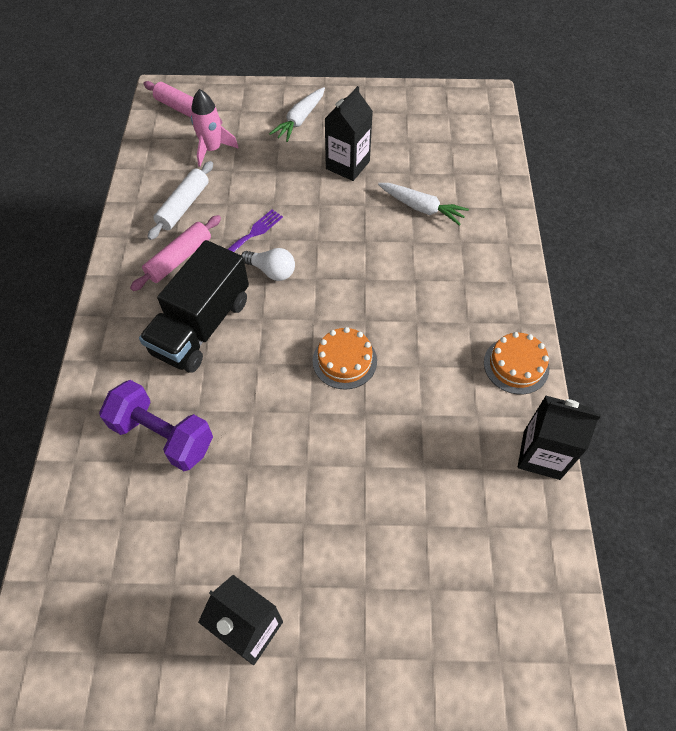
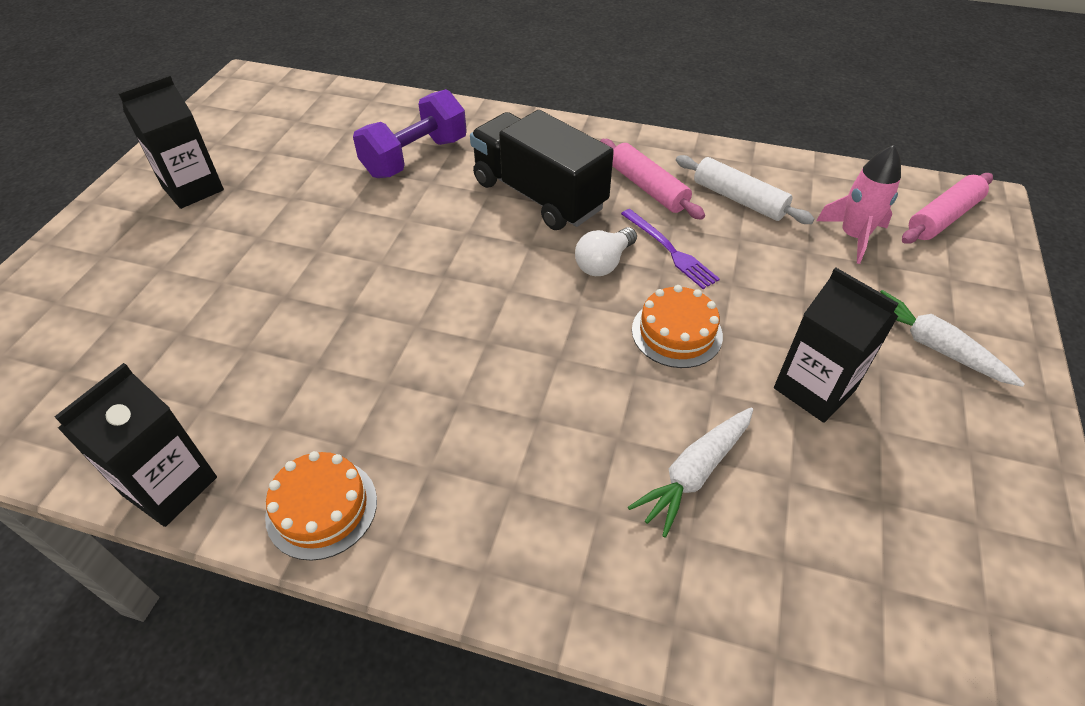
camera: 105 degrees right, 10 degrees down
orange cake [313,327,377,390] -> orange cake moved to [632,285,723,368]

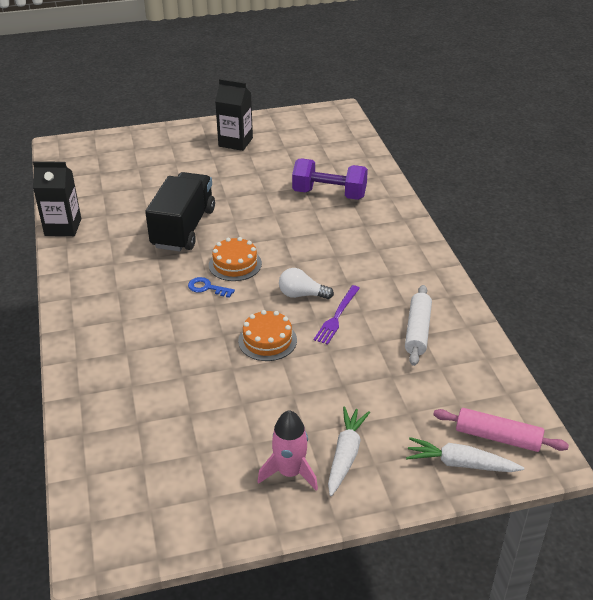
camera: 60 degrees right, 10 degrees down
orange cake [265,451,377,561] -> orange cake moved to [209,237,262,281]
black truck [470,110,614,230] -> black truck moved to [145,172,215,251]
pink rolling pin [600,139,705,220] -> none
white carrot [628,407,753,537] -> white carrot moved to [406,437,524,472]
black carton [774,268,899,423] -> none
pink rocket [816,145,901,264] -> pink rocket moved to [257,410,318,491]
none -> blue key [188,277,235,298]

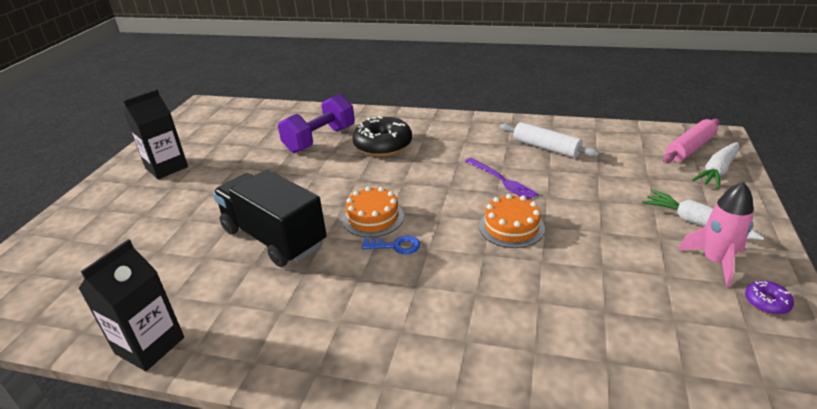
camera: 60 degrees left, 5 degrees down
blue key [188,277,235,298] -> blue key turned 135 degrees counterclockwise [362,236,420,254]
white light bulb [279,268,334,299] -> none
none -> black donut [353,116,412,157]
none -> purple donut [745,281,794,315]

